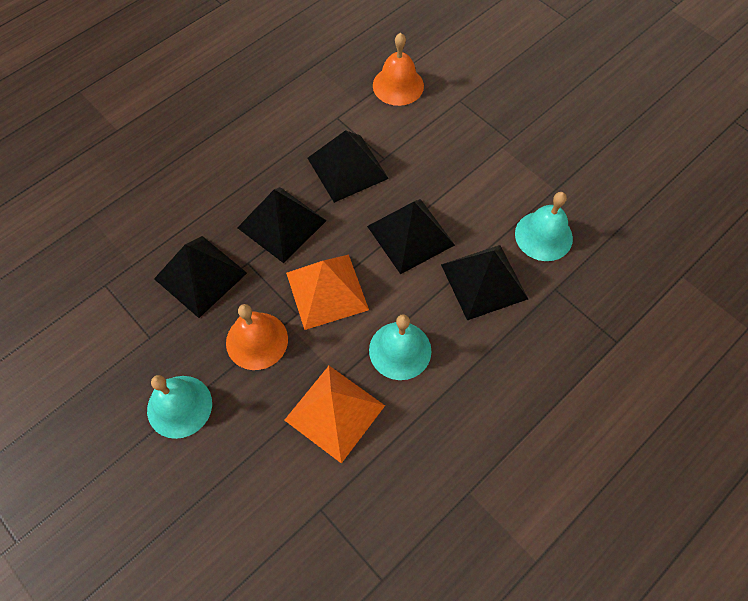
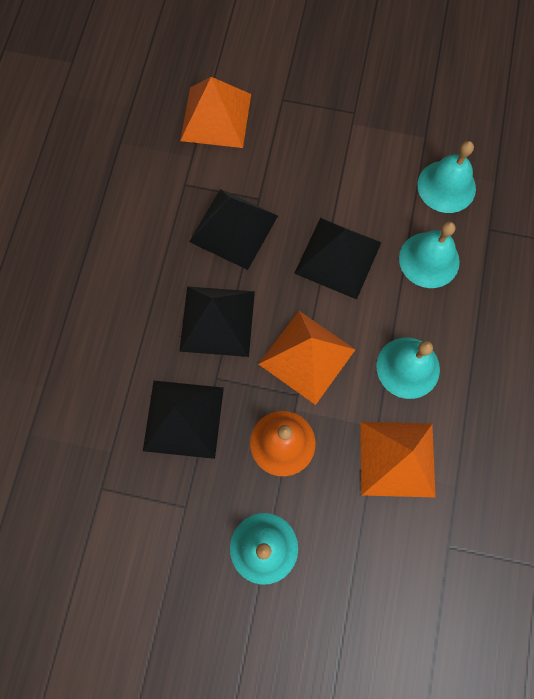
camera: 35 degrees left, 10 degrees up
orange bell [373,33,424,106] -> orange pyramid [180,77,251,148]
black pyramid [441,245,528,320] -> turquoise bell [399,221,460,288]

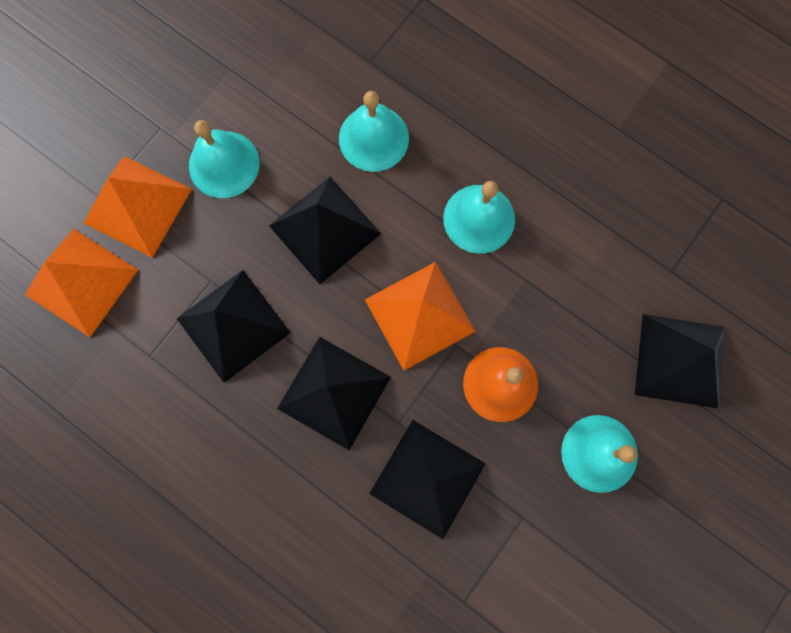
camera: 65 degrees left, 5 degrees up
orange pyramid [360,422,436,498] -> orange pyramid moved to [84,156,192,258]
turquoise bell [417,141,476,213] -> turquoise bell moved to [189,120,260,198]
none -> black pyramid [635,314,725,408]

